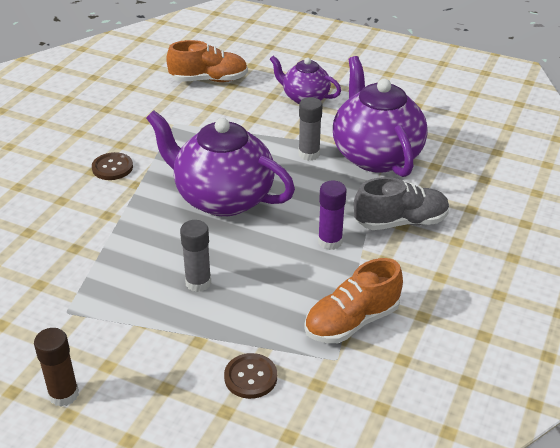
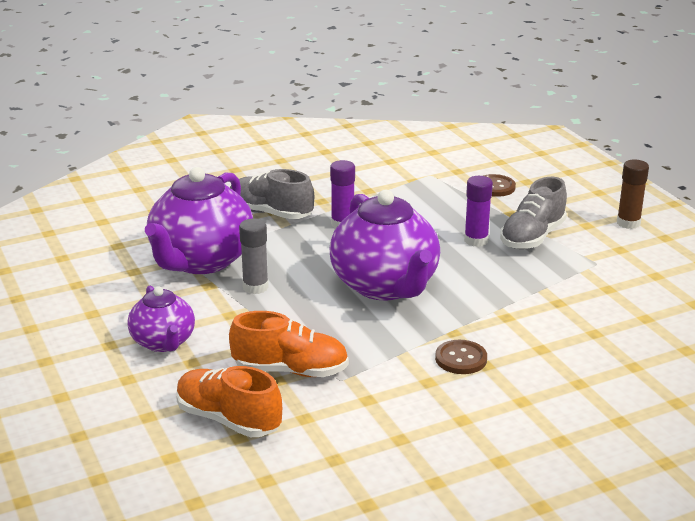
camera: 140 degrees left, 10 degrees down
grey glue stick [180,220,211,292] -> purple glue stick [464,176,493,247]
orange shoe [304,258,403,343] -> orange shoe moved to [229,311,349,377]
none -> grey shoe [500,177,567,249]

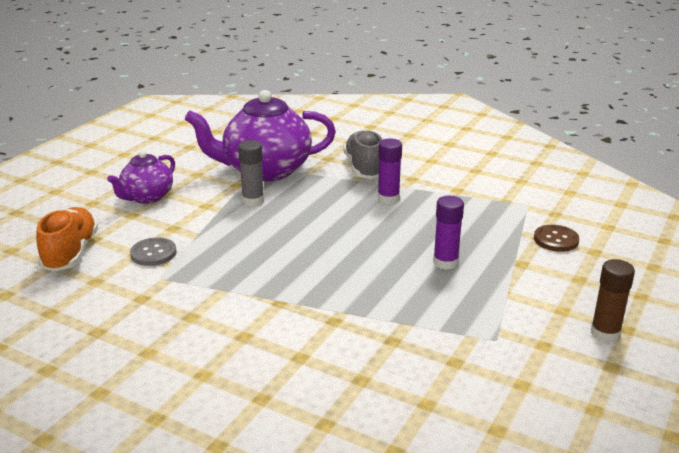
camera: 55 degrees right, 0 degrees up
orange shoe [229,311,349,377] -> grey button [130,238,176,266]
purple teapot [330,190,440,300] -> none
brown button [435,340,487,374] -> none
grey shoe [500,177,567,249] -> none

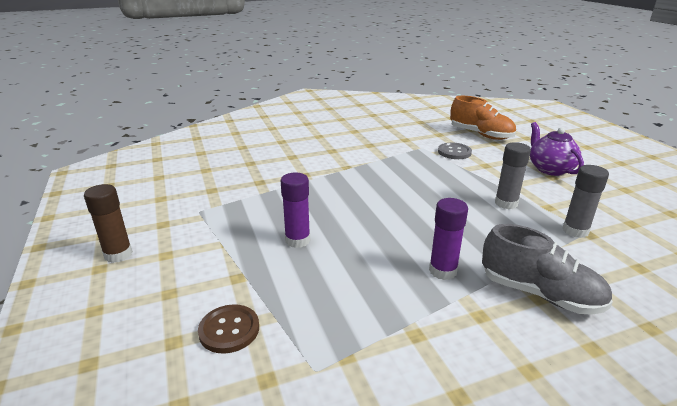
camera: 130 degrees right, 0 degrees up
purple teapot [185,90,336,181] -> grey glue stick [563,165,609,238]

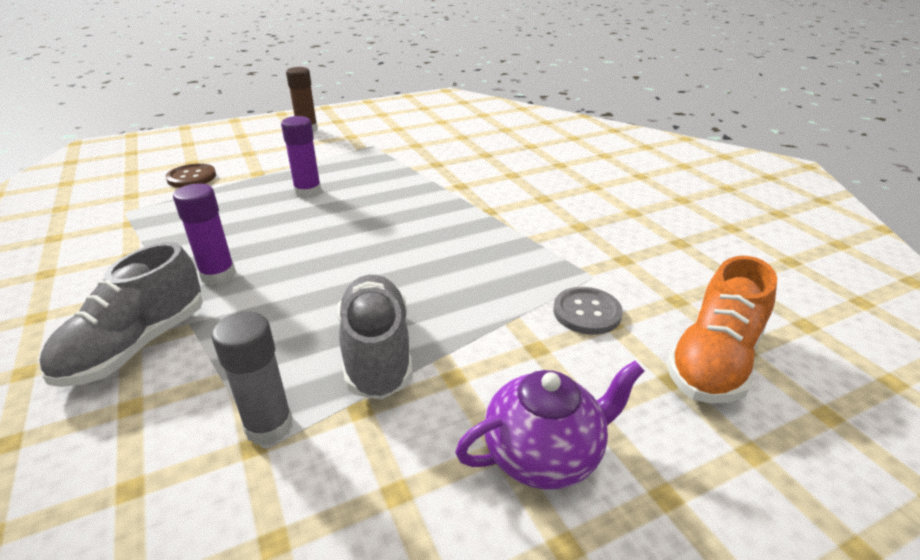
camera: 85 degrees right, 5 degrees up
grey glue stick [495,142,531,209] -> grey shoe [337,275,413,400]

